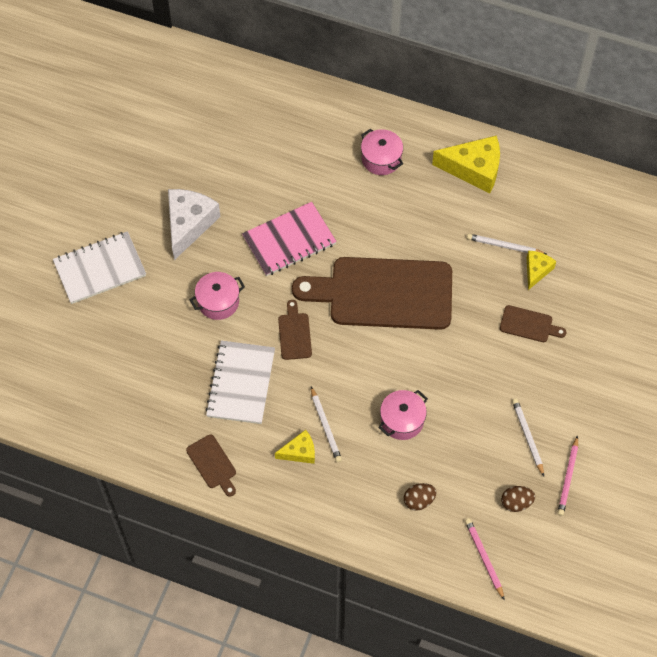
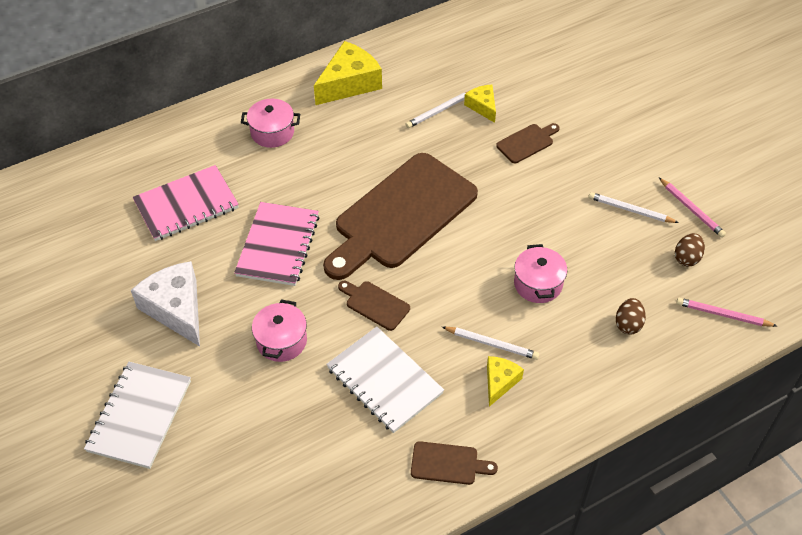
camera: 50 degrees left, 10 degrees down
none -> pink notebook [133,165,239,241]

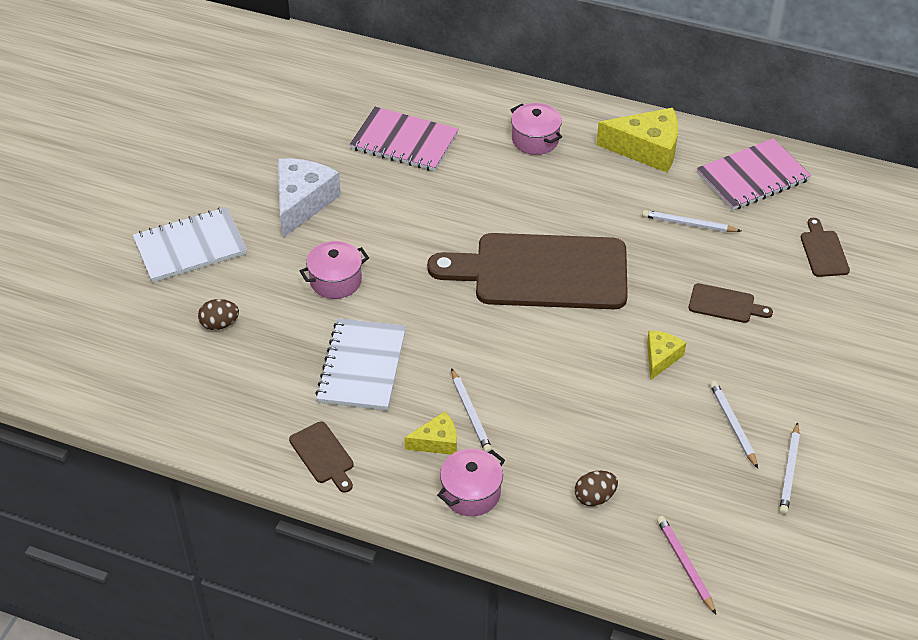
camera: 50 degrees right, 5 degrees down
pink notebook [234,202,320,286] -> pink notebook moved to [697,138,811,211]
brown cutting board [338,281,410,331] -> brown cutting board moved to [801,218,850,277]
yellow cheese [464,85,496,123] -> yellow cheese moved to [647,330,686,380]
pink pot [514,244,567,303] -> pink pot moved to [437,449,505,517]
pink pencil [659,178,726,238] -> white pencil [779,422,800,515]
brown egg [675,233,705,267] -> brown egg moved to [198,299,239,330]

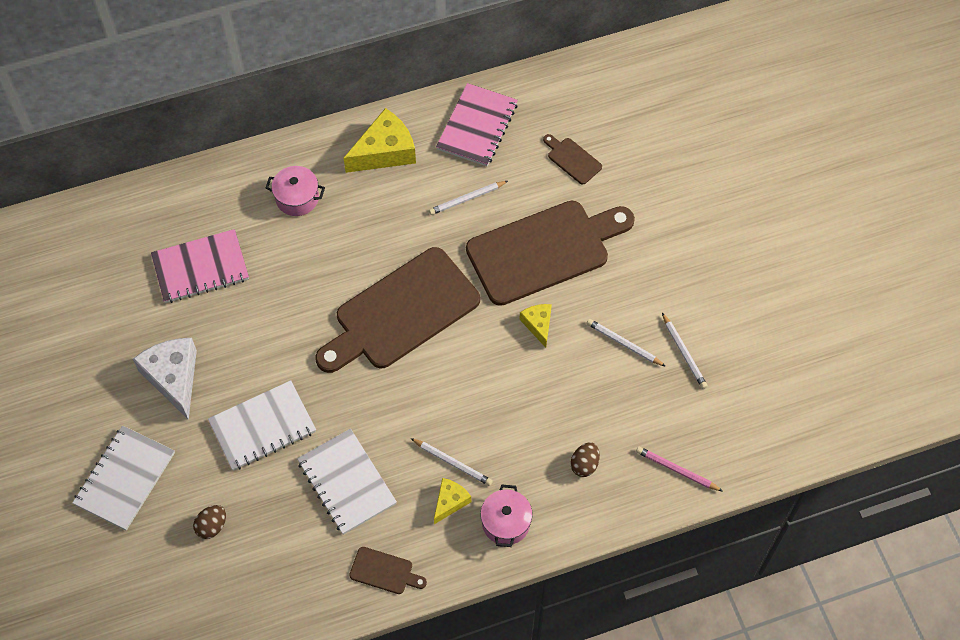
camera: 40 degrees left, 15 degrees up
pink pot [300,241,369,299] -> white notebook [208,380,316,471]
brown cutting board [689,283,773,323] -> brown cutting board [466,201,635,306], size x2.48

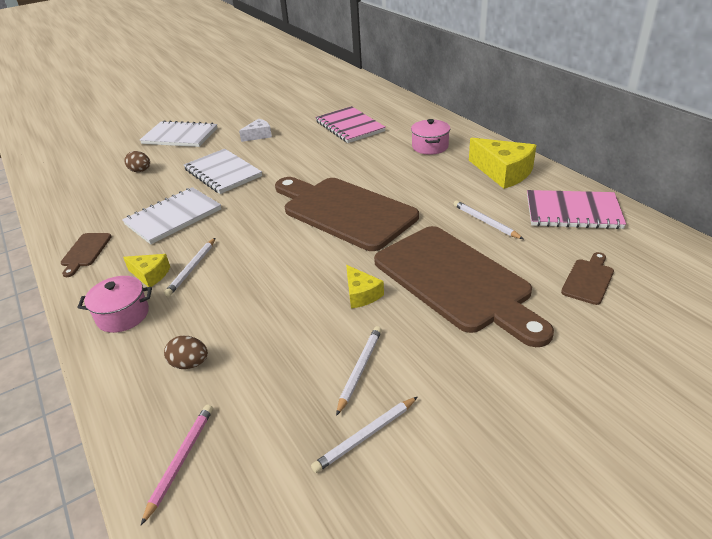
camera: 80 degrees right, 25 degrees down
white cheese [133,338,197,420] -> white cheese [239,119,272,142], size x0.55
yellow cheese [519,304,552,348] -> yellow cheese turned 90 degrees clockwise [346,265,384,308]

